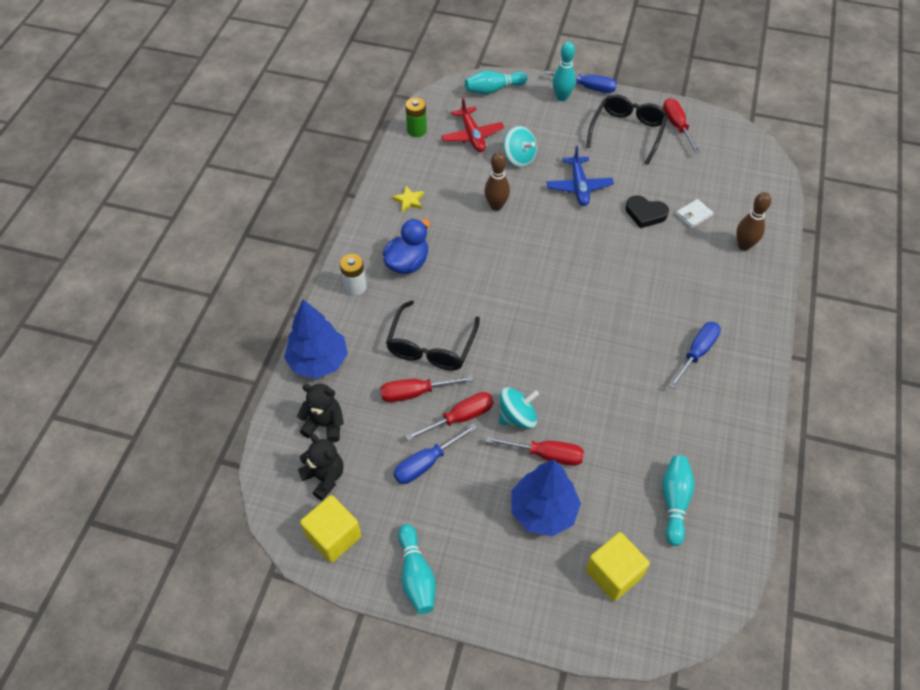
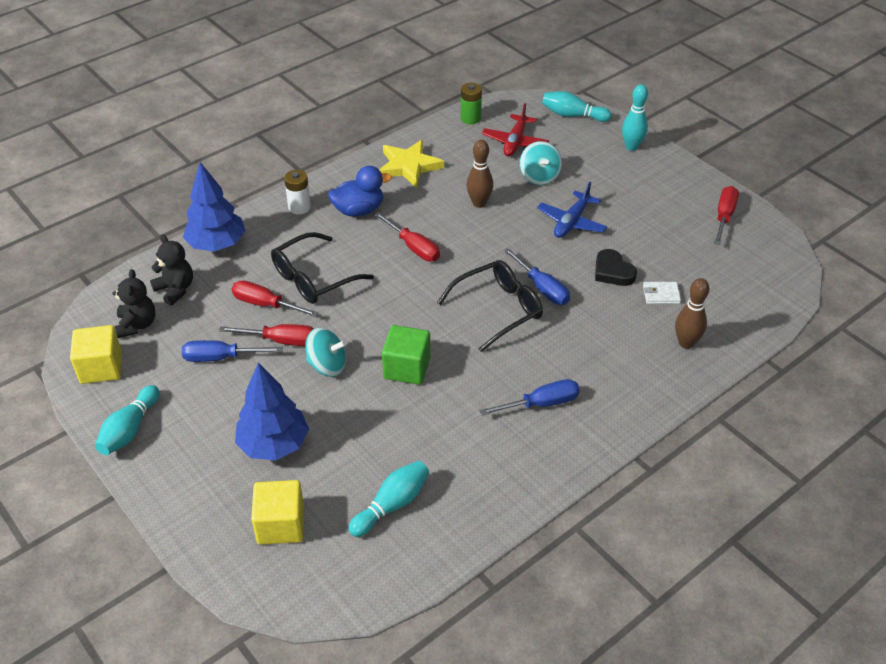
camera: 35 degrees right, 10 degrees down
yellow star [392,186,424,212] -> yellow star [379,140,444,188], size x2.00
red screwdriver [486,436,584,466] -> red screwdriver moved to [374,212,440,261]
blue screwdriver [545,71,617,93] -> blue screwdriver moved to [504,248,570,305]
black glasses [586,94,668,165] -> black glasses moved to [437,260,543,352]
none -> green cube [382,325,430,385]

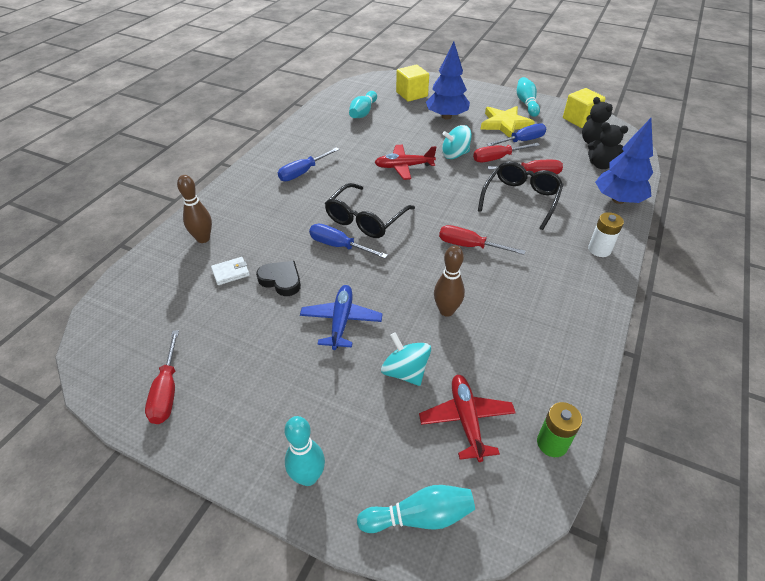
camera: 155 degrees right, 0 degrees up
blue duck [328,166,392,217] -> none
yellow star [379,140,444,188] -> yellow star moved to [481,106,535,137]
green cube [382,325,430,385] -> red plane [374,145,436,180]

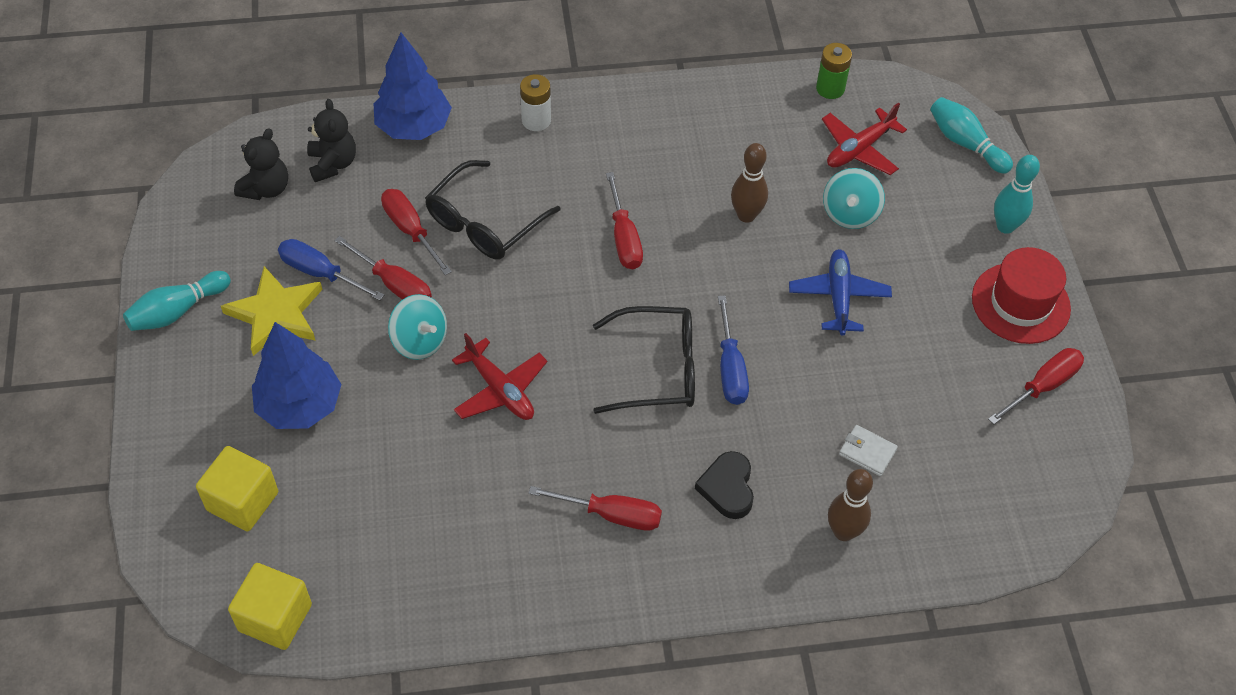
camera: 125 degrees left, 10 degrees up
black heart [256,261,301,296] -> black heart moved to [695,451,754,519]
blue screwdriver [278,147,339,181] -> red screwdriver [528,486,662,531]
blue plane [300,285,383,350] -> blue plane turned 120 degrees clockwise [789,249,892,336]
turquoise bowling pin [349,91,377,118] -> none
black glasses [478,161,564,230] -> black glasses turned 45 degrees counterclockwise [425,160,561,259]
yellow cube [563,88,606,128] -> yellow cube moved to [228,563,312,650]
none -> red hat [972,247,1071,344]

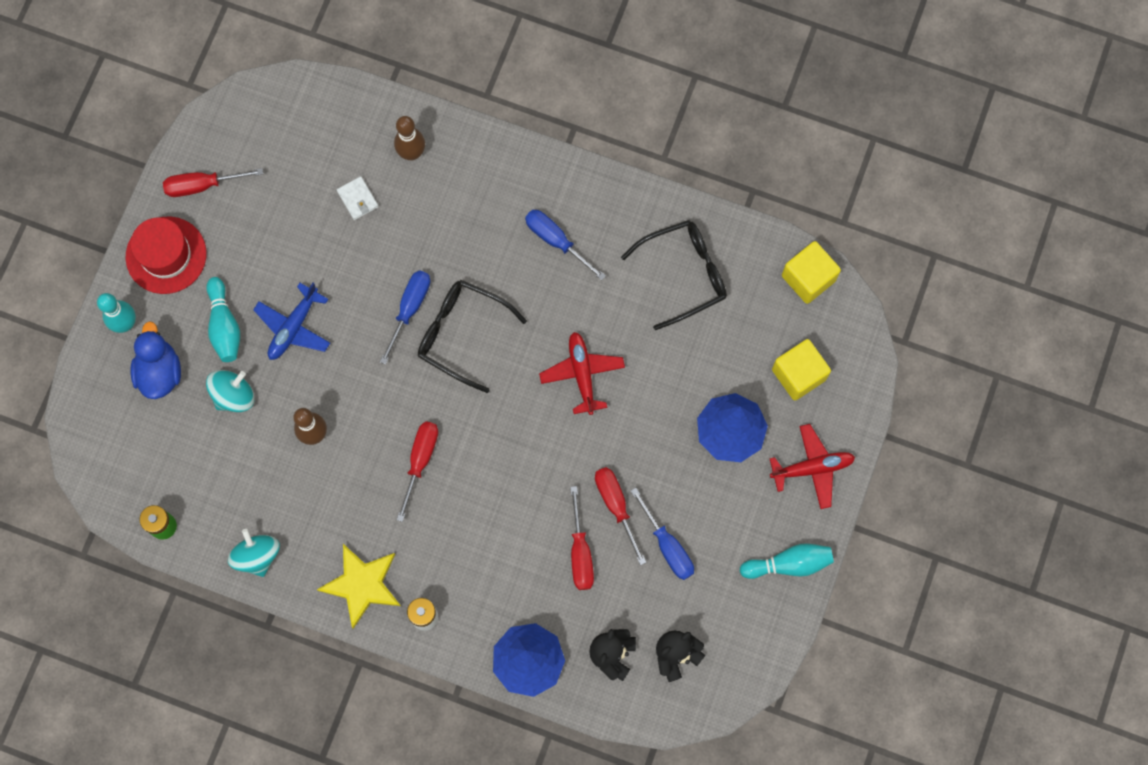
camera: 150 degrees left, 20 degrees up
yellow star [221,266,322,356] -> yellow star moved to [317,544,401,629]
turquoise spinning top [388,294,447,360] -> turquoise spinning top moved to [228,529,280,577]
black glasses [425,160,561,259] -> black glasses moved to [621,220,727,330]
red screwdriver [528,486,662,531] -> blue screwdriver [525,210,606,281]
black heart [695,451,754,519] -> none
red plane [822,102,907,175] -> red plane moved to [769,424,855,509]
turquoise bowling pin [930,97,1013,174] -> turquoise bowling pin moved to [206,277,240,362]
none -> blue duck [130,321,181,399]

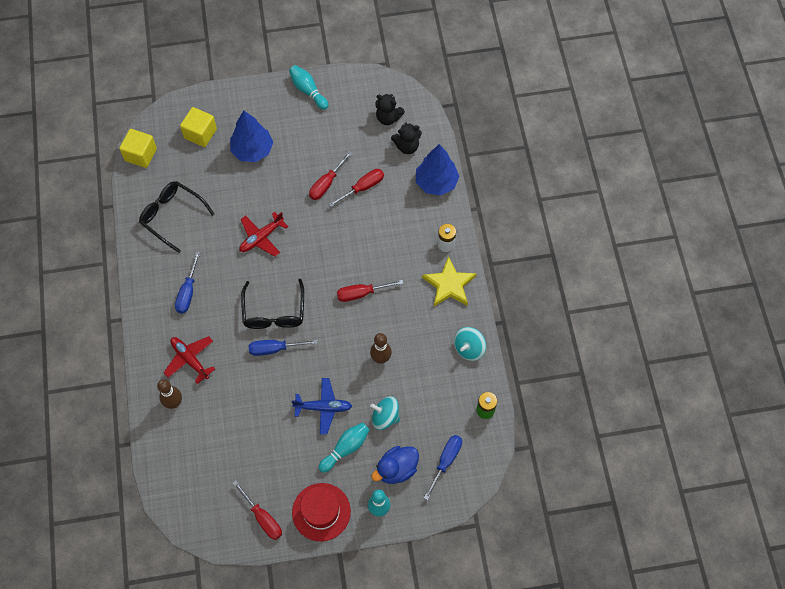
camera: 120 degrees left, 10 degrees down
white wallet [337,176,378,220] -> none
blue screwdriver [631,488,694,580] -> blue screwdriver moved to [424,435,462,500]
red plane [769,424,855,509] -> red plane moved to [164,336,215,384]

